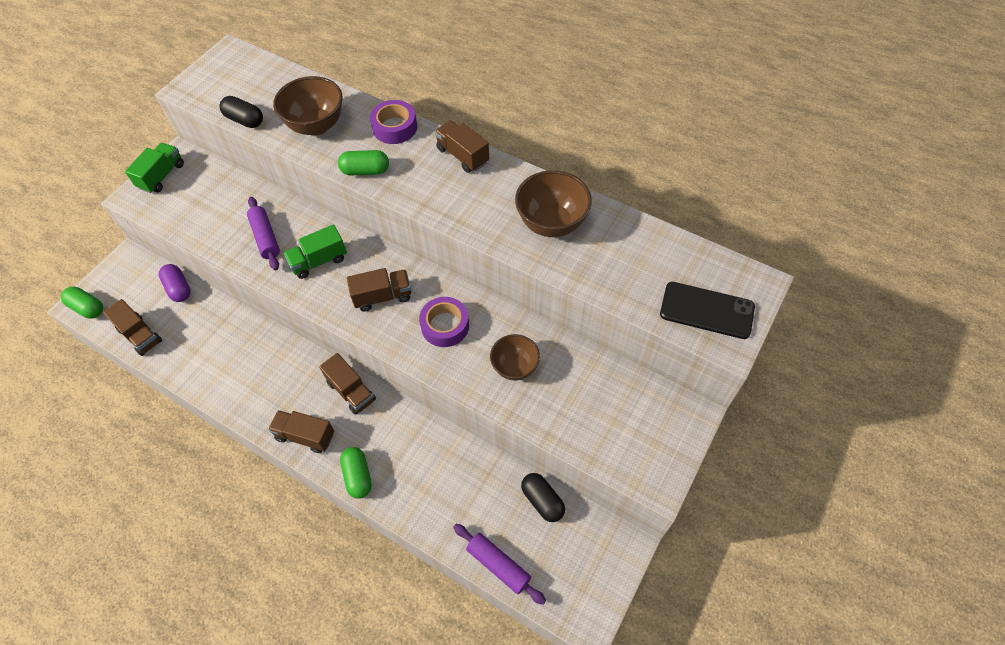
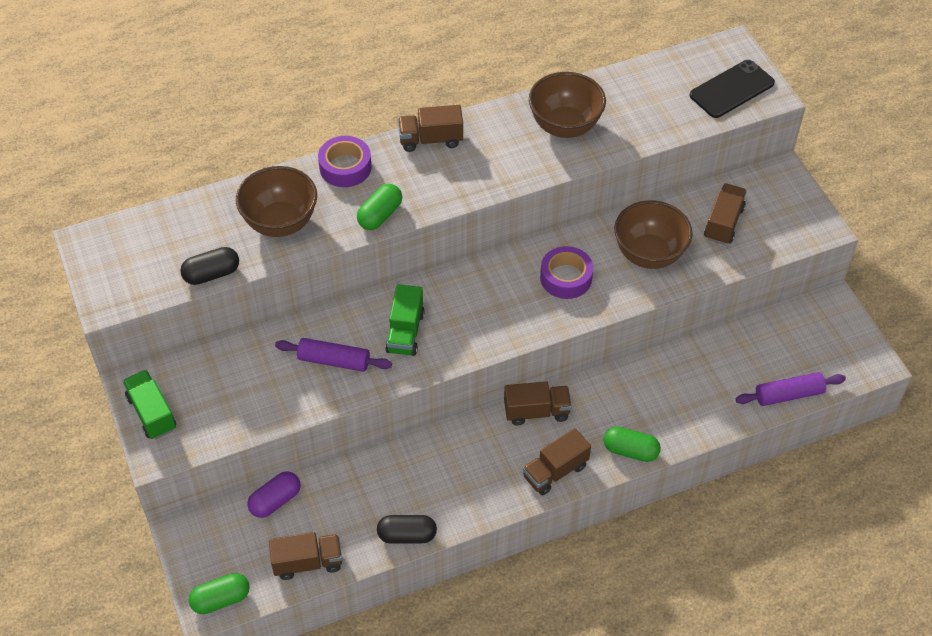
camera: 55 degrees left, 5 degrees down
purple capsule [159,264,191,302] -> purple capsule turned 45 degrees counterclockwise [247,471,301,518]
brown truck [347,268,411,312] -> brown truck moved to [704,183,747,245]
brown bowl [490,334,540,380] -> brown bowl [614,200,692,269], size x1.53
black capsule [521,473,565,522] -> black capsule moved to [377,515,437,544]

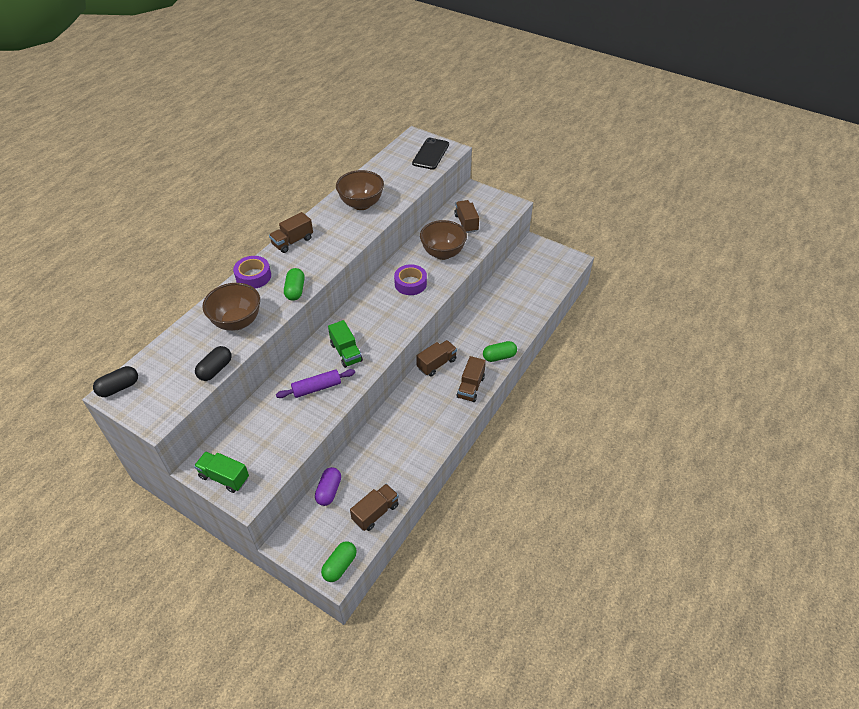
camera: 35 degrees left, 5 degrees down
black capsule [377,515,437,544] -> black capsule moved to [93,366,138,397]
purple rolling pin [736,372,846,406] -> none

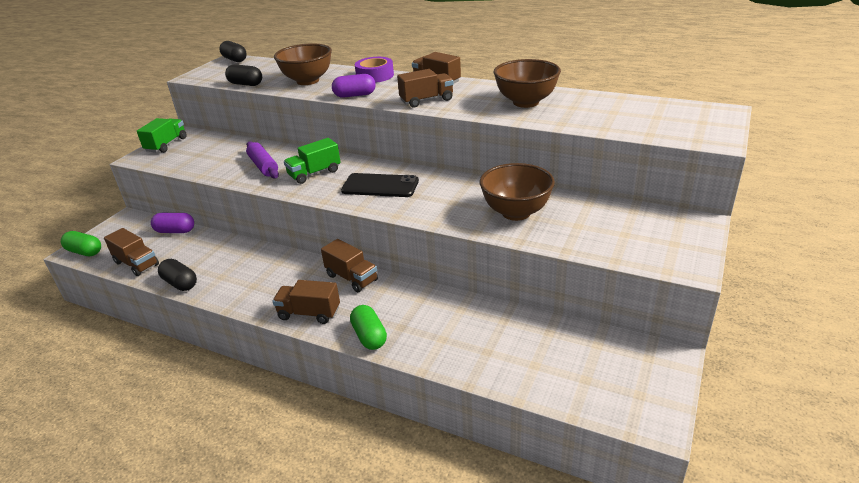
camera: 85 degrees right, 15 degrees down
green capsule [284,268,305,301] -> purple capsule [332,74,376,98]
purple tape [394,264,427,295] -> none
black phone [412,138,449,170] -> black phone moved to [341,173,419,197]
brown truck [454,200,479,233] -> brown truck moved to [397,69,454,108]
none -> black capsule [158,259,197,291]

